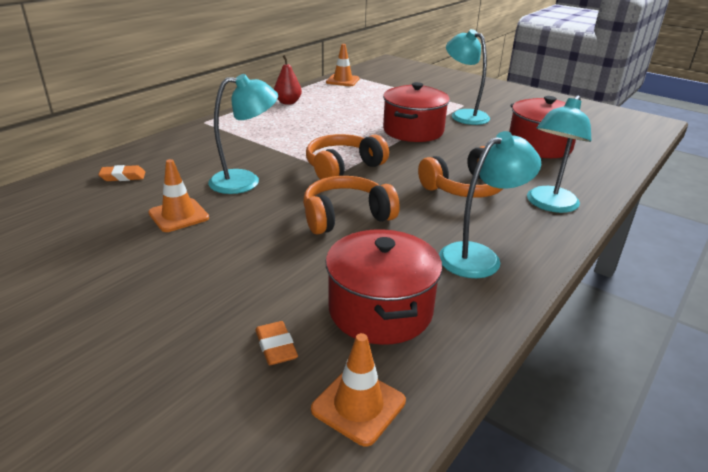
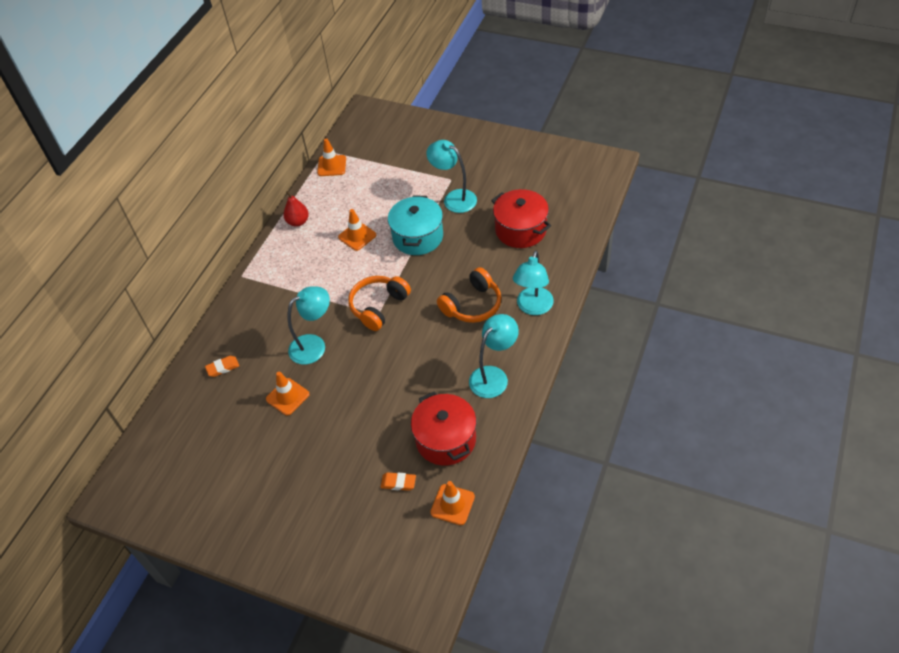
camera: 10 degrees left, 20 degrees up
orange eraser [255,321,298,365] -> orange eraser turned 45 degrees counterclockwise [381,473,416,491]
orange headphones [303,176,400,235] -> none
red pot [383,82,450,142] -> turquoise pot [388,195,443,255]
none -> orange traffic cone [338,209,376,251]

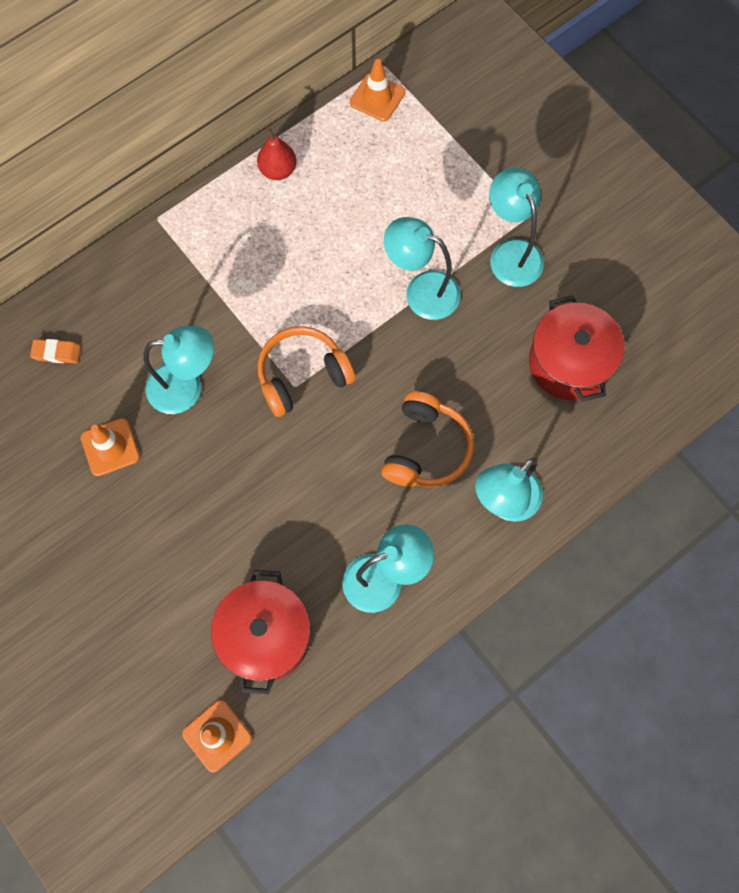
camera: 25 degrees right, 20 degrees up
orange traffic cone [338,209,376,251] -> none
orange eraser [381,473,416,491] -> none
turquoise pot [388,195,443,255] -> turquoise lamp [384,217,460,320]
orange headphones [437,267,501,323] -> orange headphones turned 60 degrees counterclockwise [381,391,474,487]

